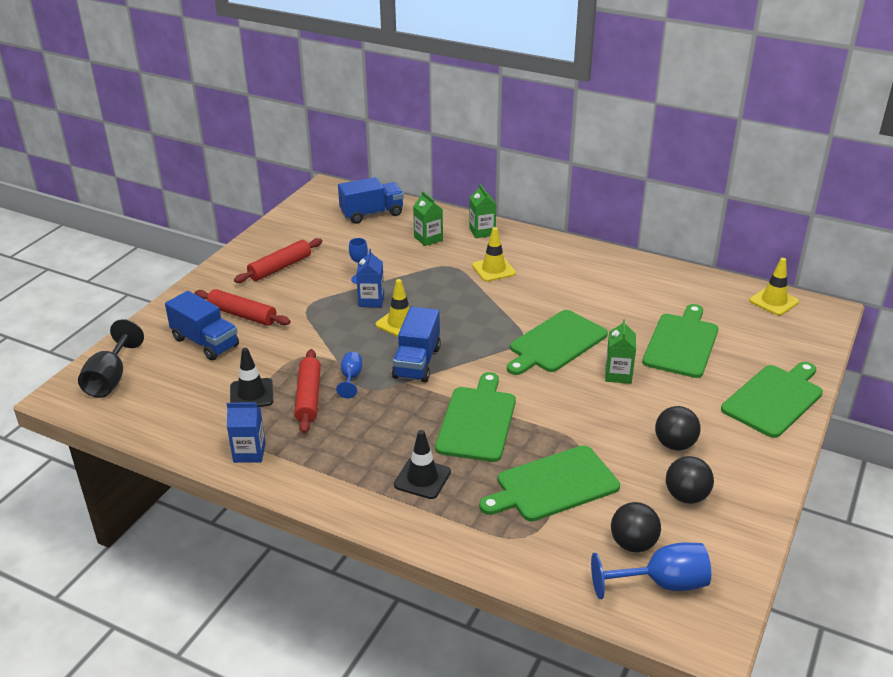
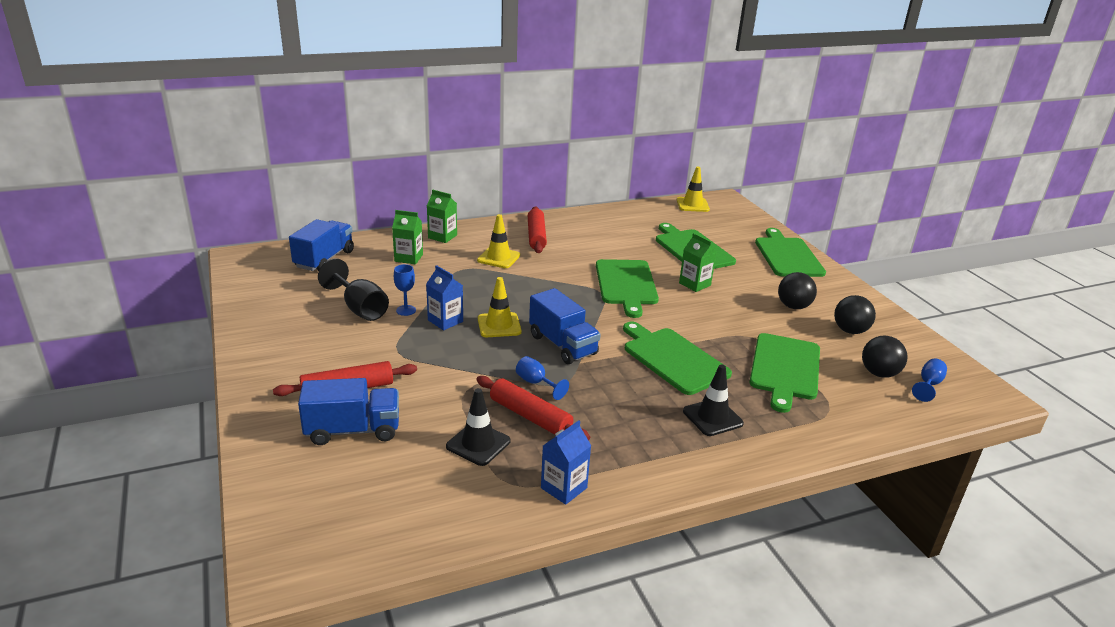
camera: 50 degrees left, 5 degrees down
black goblet [78,319,144,398] -> black goblet moved to [318,258,389,321]
red rolling pin [234,238,322,283] -> red rolling pin moved to [528,206,547,253]
blue goblet [591,543,711,599] -> blue goblet [912,359,947,402], size x0.58

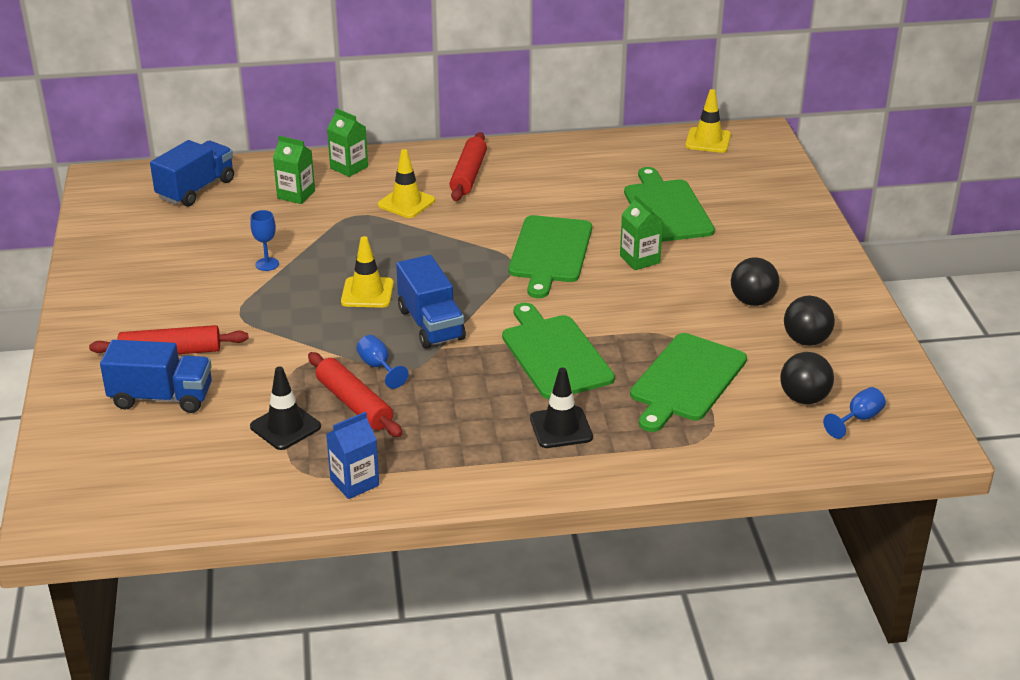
camera: 15 degrees right, 5 degrees up
black goblet [318,258,389,321] -> none
blue carton [426,265,463,330] -> none
green cutting board [755,228,826,277] -> none

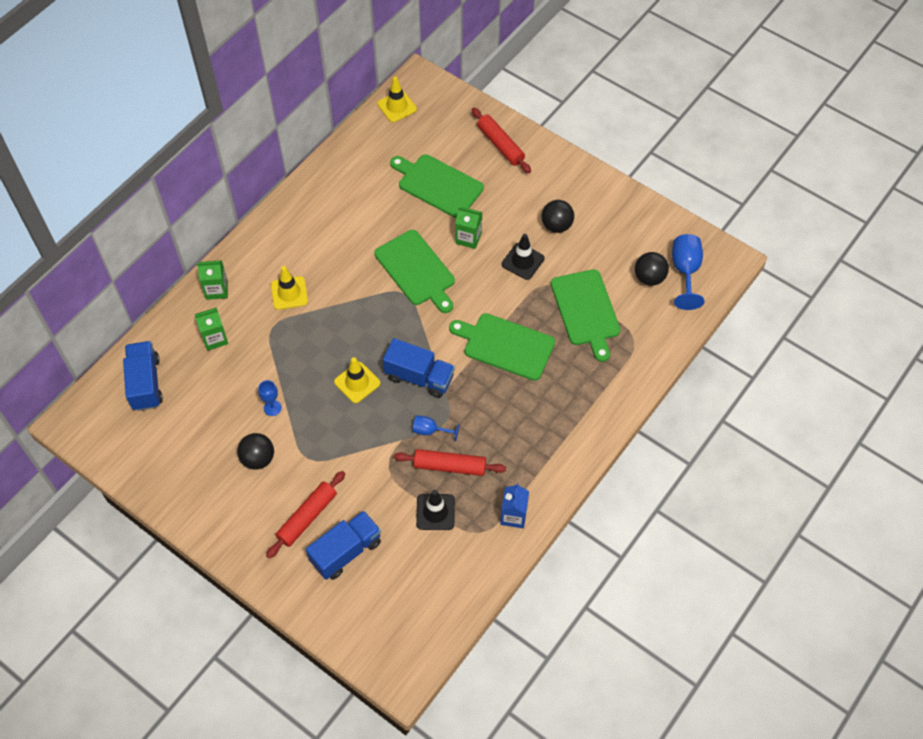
camera: 45 degrees left, 25 degrees up
red rolling pin [449,132,487,201] -> red rolling pin moved to [472,108,531,173]
black traffic cone [530,368,593,448] -> black traffic cone moved to [502,234,544,280]
black ball [784,296,835,346] -> black ball moved to [237,433,274,470]
blue goblet [823,387,886,439] -> blue goblet [672,234,704,310], size x1.73

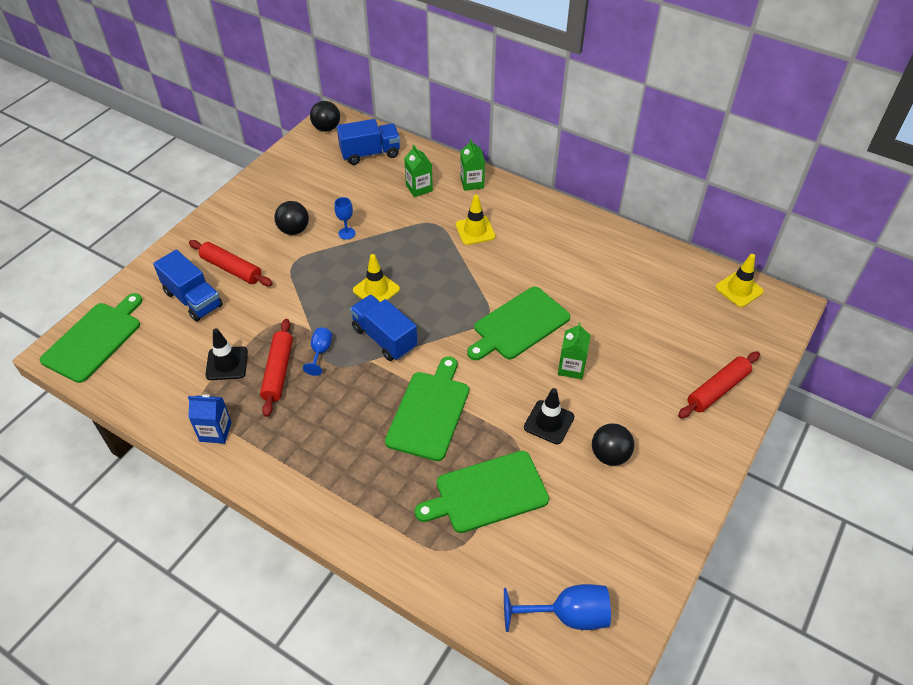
camera: 85 degrees right, 10 degrees down
blue truck [383,338,455,398] -> blue truck turned 120 degrees clockwise [350,295,418,361]
green cutting board [390,154,484,218] -> green cutting board moved to [40,293,142,383]
black ball [635,252,669,286] -> black ball moved to [310,101,340,132]

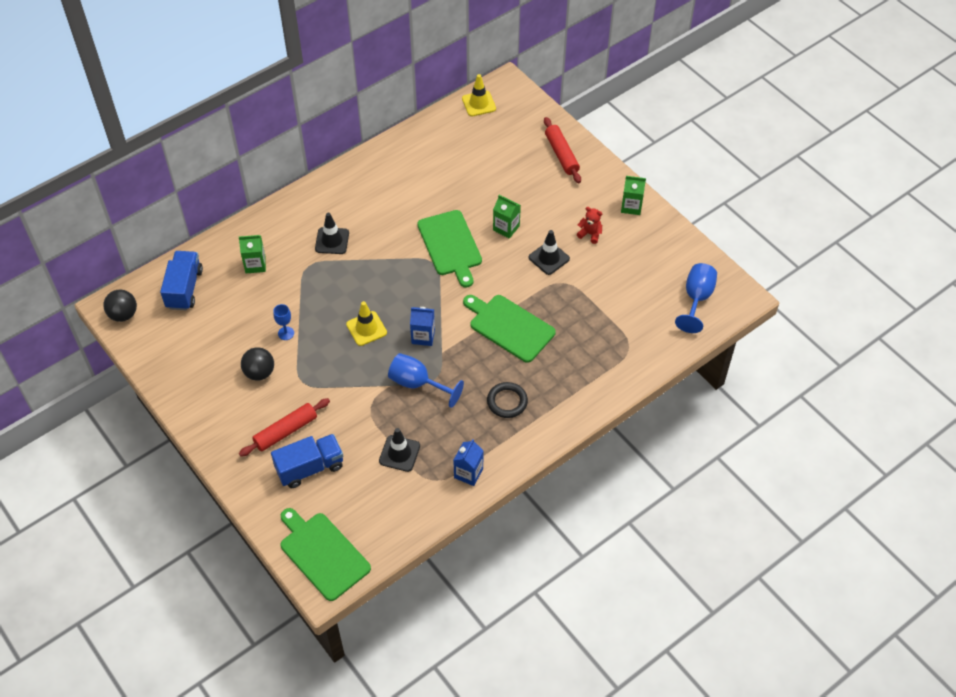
camera: 70 degrees left, 5 degrees up
red rolling pin [260,319,293,417] -> none
blue goblet [303,327,332,376] -> blue goblet [388,353,464,408], size x1.73
blue truck [350,295,418,361] -> blue carton [410,307,435,346]
green cutting board [415,451,549,533] -> none
yellow traffic cone [455,195,495,245] -> black traffic cone [315,213,349,254]
green carton [460,139,485,191] -> green carton moved to [621,176,646,215]
black ball [592,423,634,466] -> red teddy bear [577,207,602,244]
none -> black ring [487,382,528,418]

